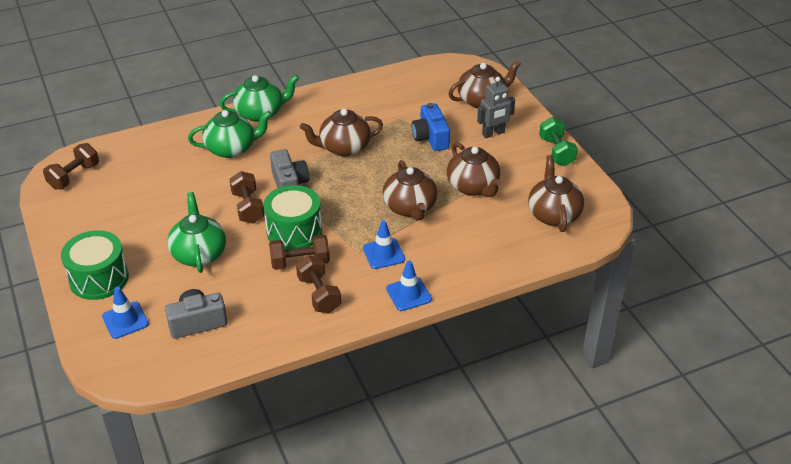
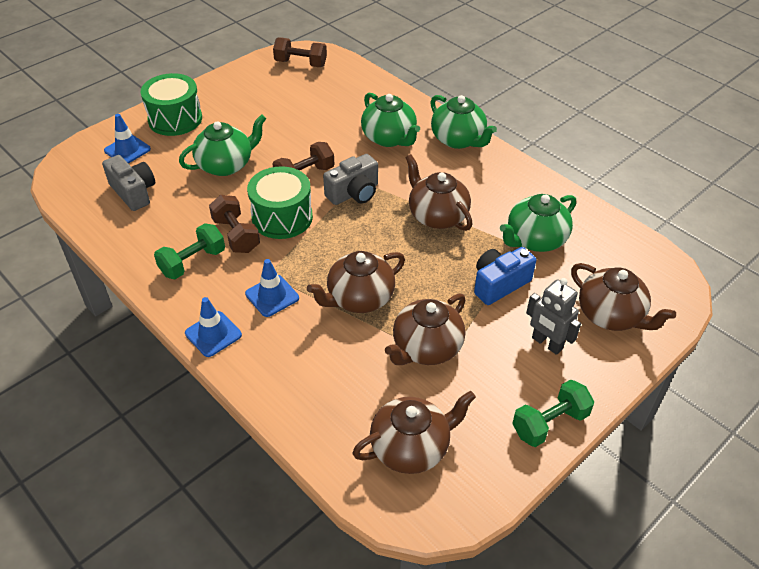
camera: 70 degrees right, 5 degrees up
brown dumbbell [296,255,341,313] -> green dumbbell [154,223,225,279]
none -> green teapot [500,194,576,252]

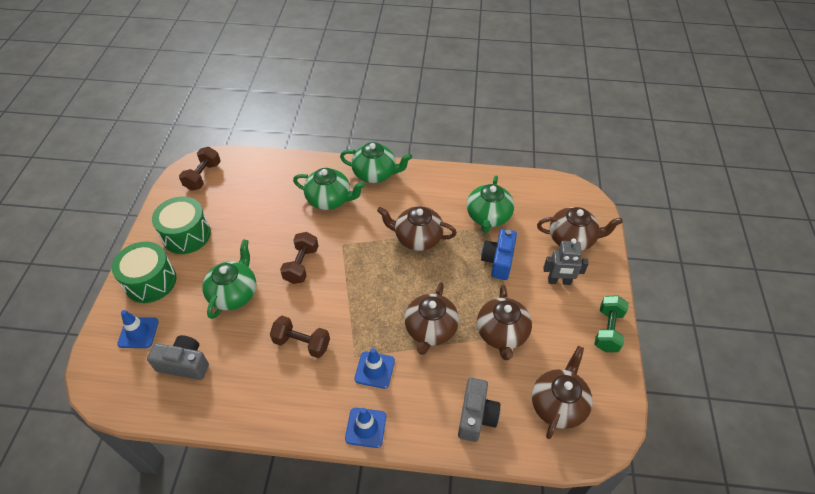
camera: 40 degrees left, 5 degrees up
green dumbbell [154,223,225,279] -> none
green drum [247,166,313,239] -> green drum moved to [152,196,211,254]
brown dumbbell [273,37,327,67] -> brown dumbbell turned 45 degrees counterclockwise [179,147,221,191]
grey camera [323,154,378,205] -> grey camera moved to [458,378,500,442]

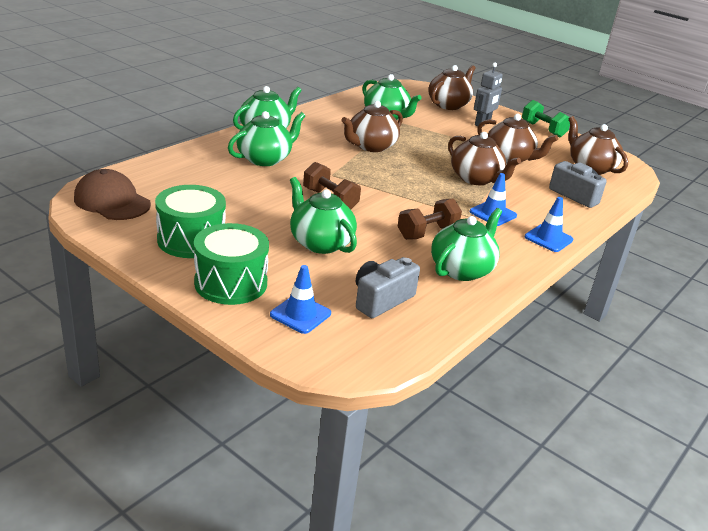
camera: 60 degrees left, 20 degrees down
brown dumbbell [179,147,221,191] -> brown cap [74,169,151,220]
blue camera [481,229,517,280] -> none
none -> green teapot [431,208,502,281]

